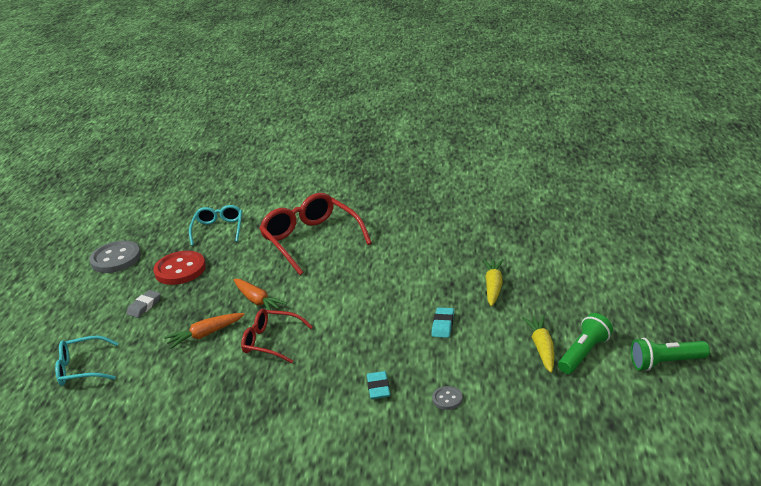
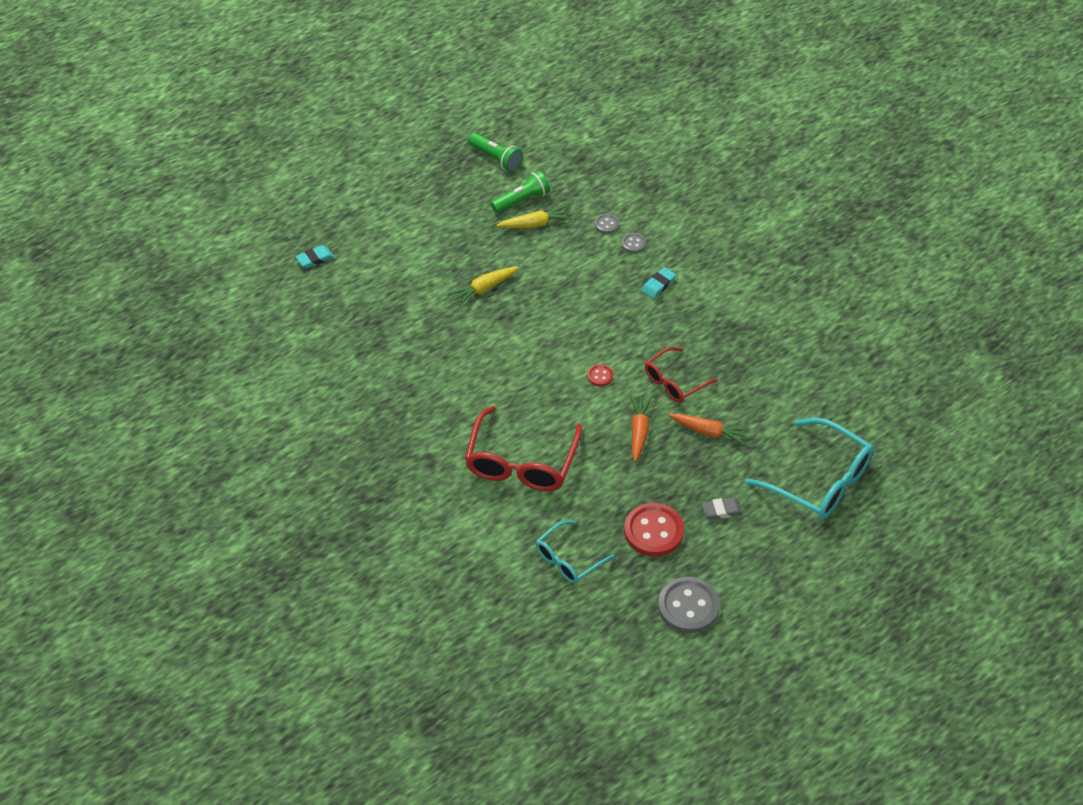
camera: 135 degrees left, 20 degrees up
turquoise glasses [55,336,118,386] -> turquoise glasses [745,418,874,520], size x1.70
red glasses [241,309,313,363] -> red glasses turned 75 degrees clockwise [645,347,718,403]
turquoise eraser [432,307,454,338] -> turquoise eraser moved to [295,245,334,268]
yellow carrot [522,315,554,373] -> yellow carrot turned 150 degrees counterclockwise [497,205,572,229]
green flashlight [558,313,613,374] -> green flashlight turned 150 degrees clockwise [491,170,550,213]
none -> red button [588,364,613,386]
none -> grey button [595,214,619,234]

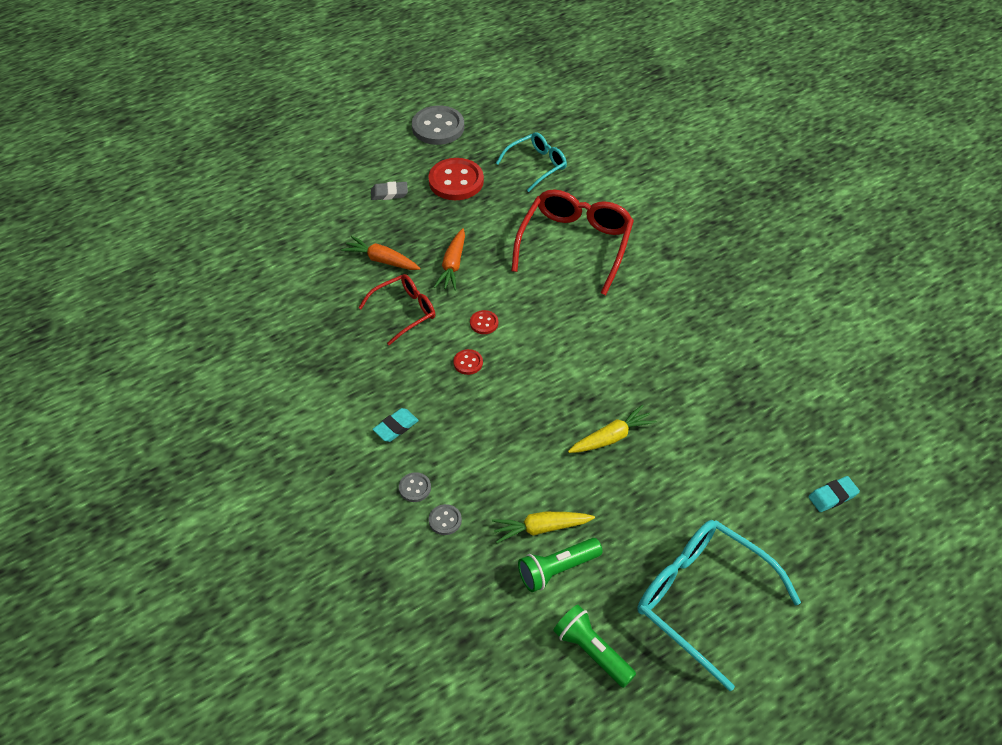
camera: 175 degrees left, 0 degrees up
turquoise glasses [745,418,874,520] -> turquoise glasses moved to [638,520,801,691]
none -> red button [453,349,483,375]

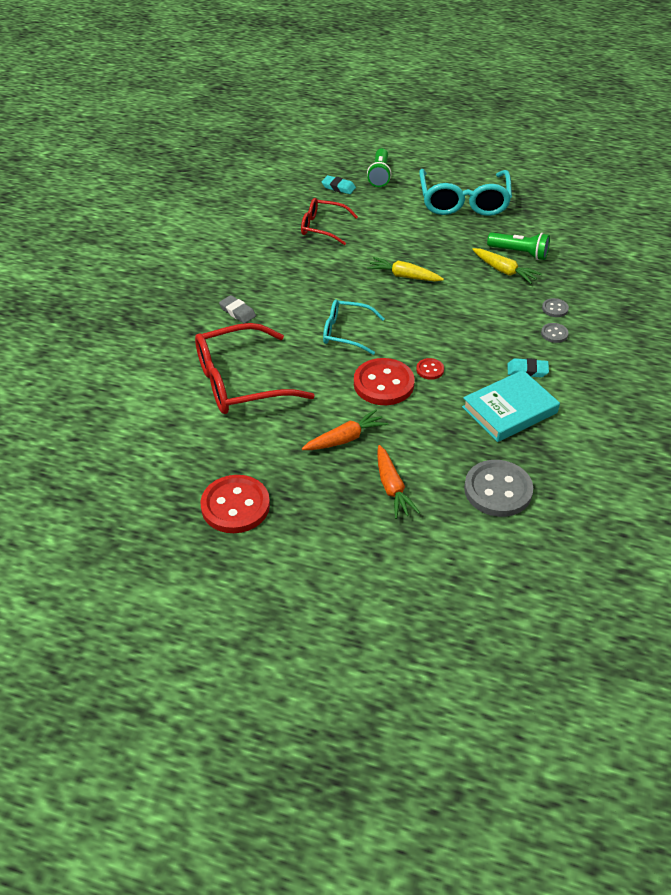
camera: 130 degrees left, 5 degrees down
red glasses [358,274,435,345] -> red glasses moved to [301,198,358,245]
grey eraser [371,181,408,200] -> grey eraser moved to [219,295,256,324]
grey button [412,106,464,145] -> grey button moved to [464,460,533,517]
red button [470,310,498,334] -> red button [354,358,415,405], size x2.16
turquoise glasses [496,132,567,192] -> turquoise glasses moved to [323,300,385,355]
green flashlight [553,605,636,688] -> green flashlight moved to [367,148,391,187]
none -> turquoise book [462,370,560,442]

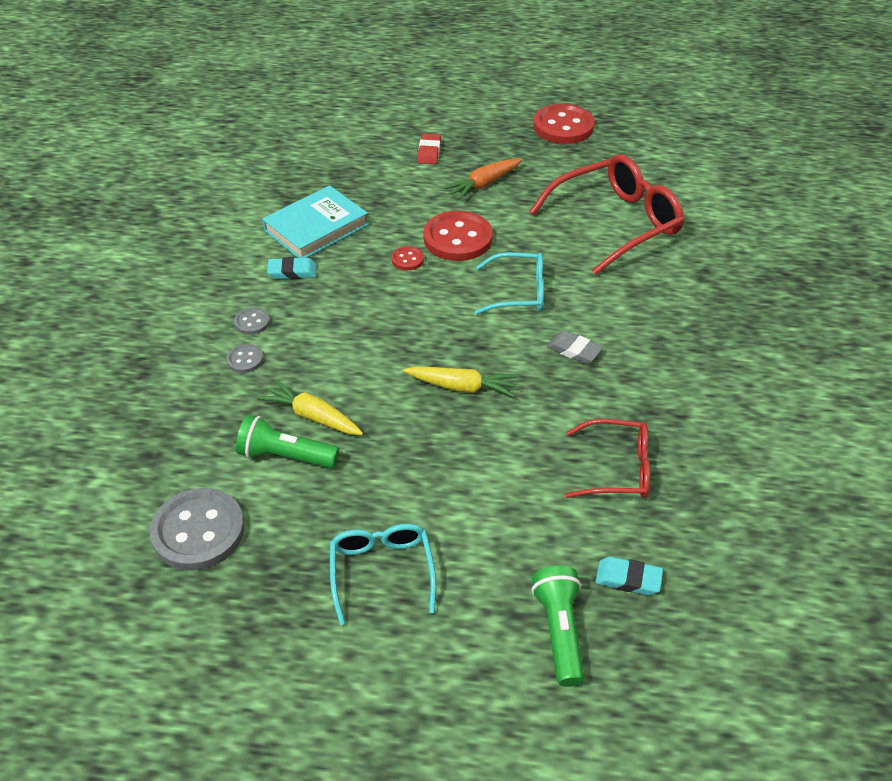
camera: 170 degrees right, 0 degrees up
grey eraser [219,295,256,324] -> grey eraser moved to [547,330,603,364]
orange carrot [377,445,420,519] -> red eraser [418,133,441,164]
turquoise glasses [419,169,512,216] -> turquoise glasses [330,524,436,625], size x0.59
grey button [464,460,533,517] -> grey button moved to [150,488,245,570]

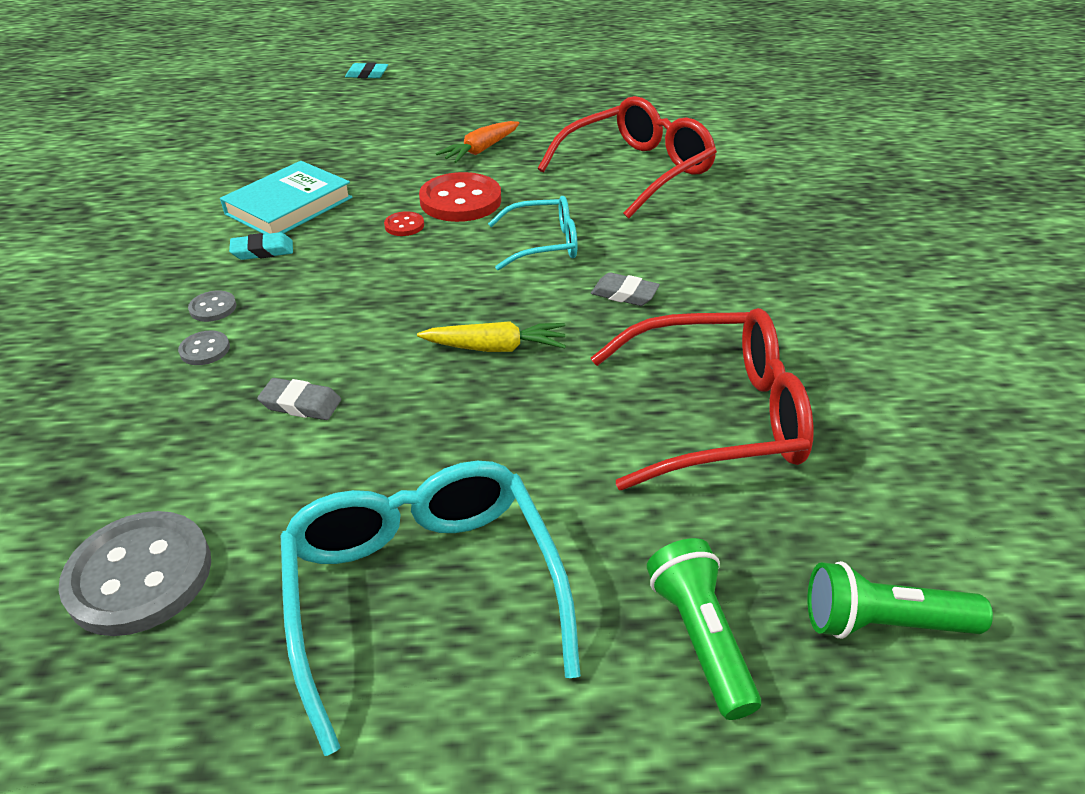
camera: 10 degrees left, 5 degrees down
green flashlight [236,415,339,468] -> green flashlight moved to [808,561,993,639]
yellow carrot [257,379,363,435] -> grey eraser [257,378,341,420]
turquoise glasses [330,524,436,625] -> turquoise glasses [281,461,581,756], size x1.70
red eraser [418,133,441,164] -> none
red button [533,104,595,144] -> none
red glasses [565,419,650,498] -> red glasses [591,308,814,490], size x1.70
turquoise eraser [596,557,663,595] -> turquoise eraser moved to [345,62,388,78]

